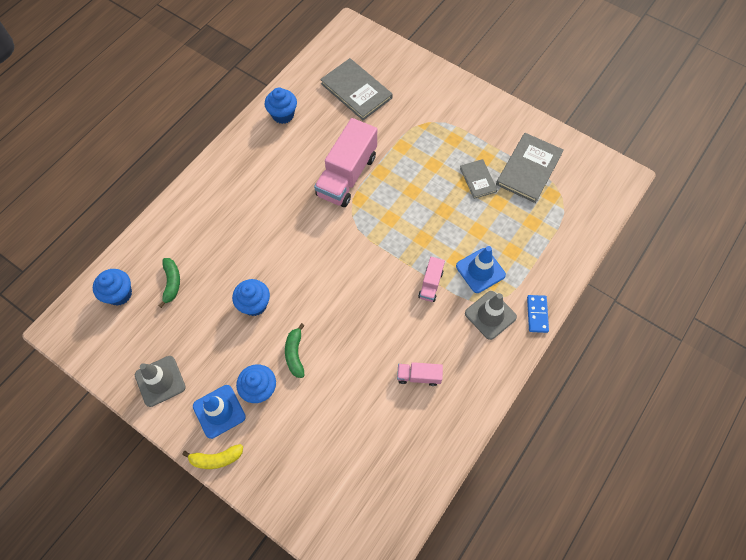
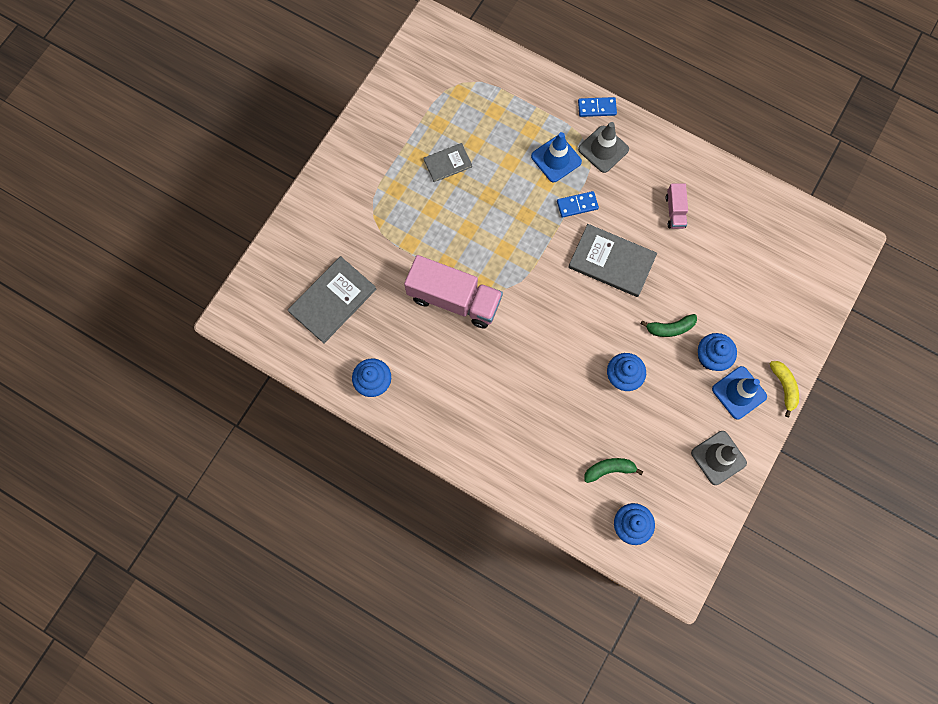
camera: 95 degrees left, 10 degrees up
pink truck [418,257,445,302] -> blue domino [557,191,599,218]
grey book [496,133,564,203] -> grey book moved to [568,224,657,297]

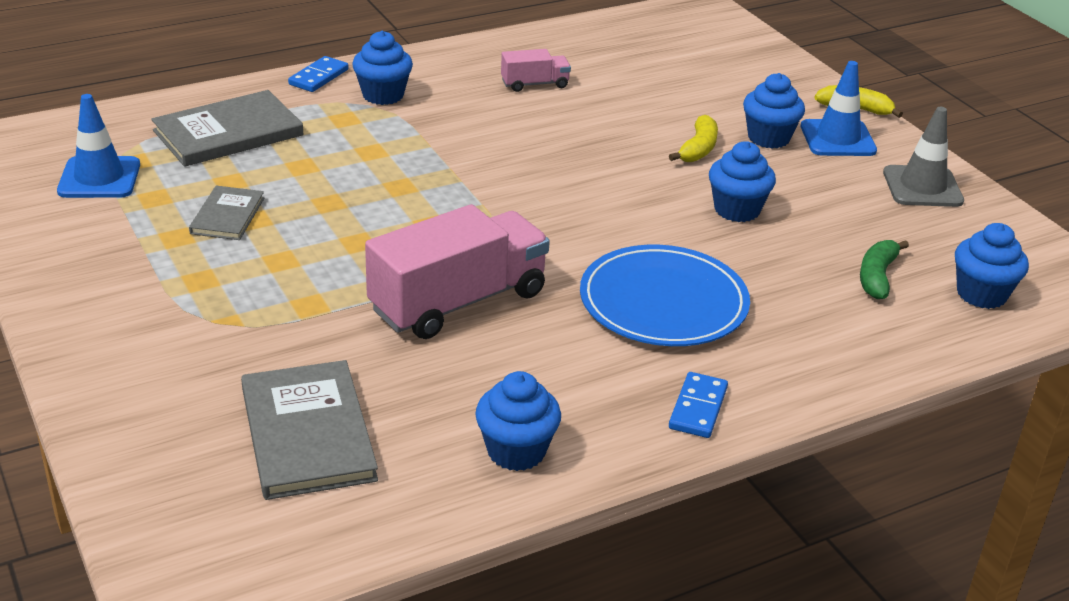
camera: 60 degrees left, 40 degrees down
blue traffic cone [531,132,582,182] -> blue traffic cone moved to [57,94,140,198]
blue domino [557,191,599,218] -> blue domino moved to [669,372,728,438]
grey book [568,224,657,297] -> grey book moved to [151,90,303,167]
grey traffic cone [578,122,629,173] -> blue cupcake [352,31,413,105]
green banana [641,314,697,337] -> yellow banana [669,115,718,162]
pink truck [665,183,688,229] -> pink truck turned 45 degrees counterclockwise [501,49,571,92]
none -> blue plate [580,245,750,346]

